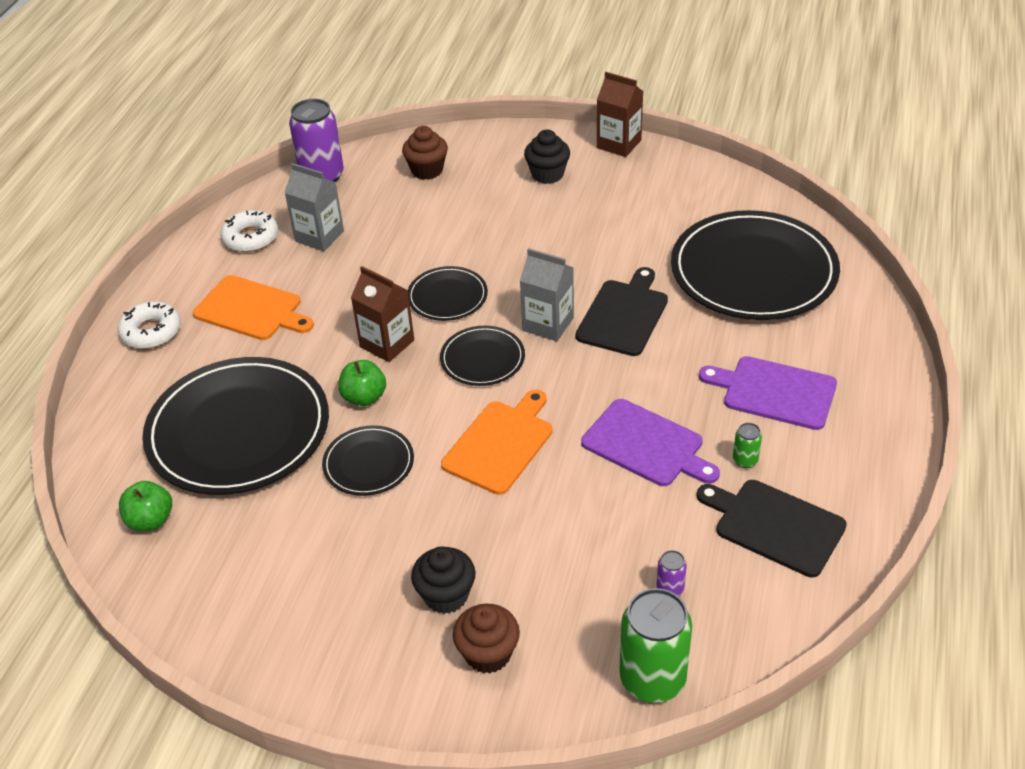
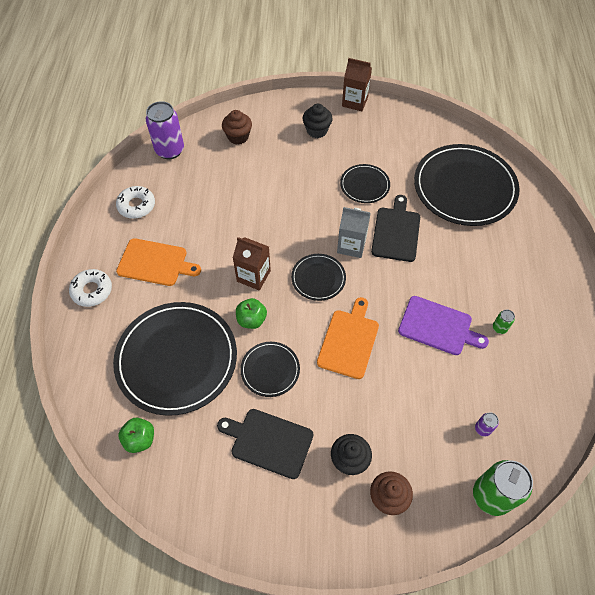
camera: 15 degrees left, 15 degrees up
grey carton [284,163,344,251] -> none
black plate [408,266,488,321] -> black plate moved to [340,164,390,203]
black cutting board [697,480,847,577] -> black cutting board moved to [217,409,314,479]
purple cutting board [699,356,837,430] -> none

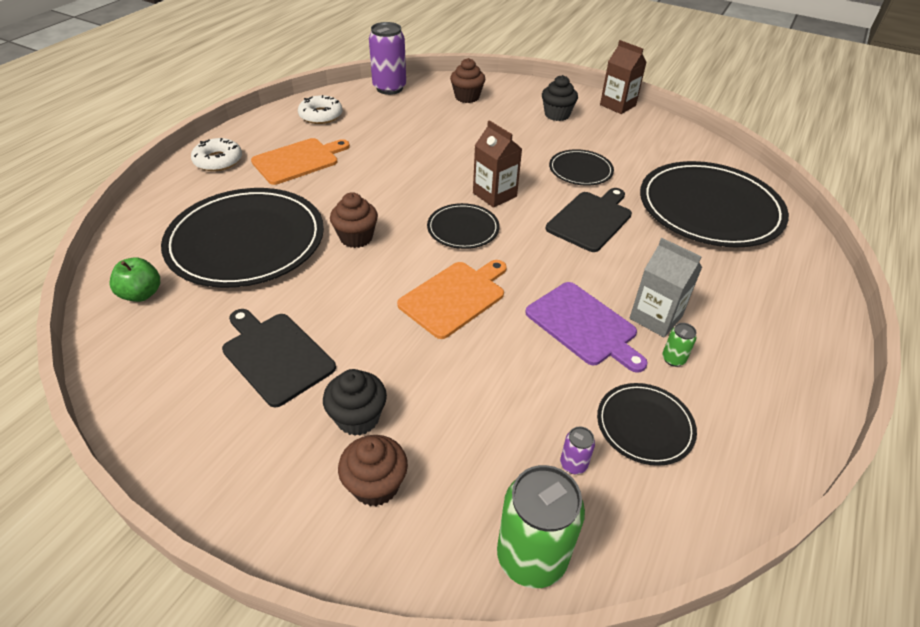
camera: 25 degrees right, 15 degrees down
orange cutting board [116,238,201,286] -> orange cutting board turned 75 degrees counterclockwise [251,138,350,185]
brown carton [233,237,271,290] -> brown carton moved to [473,120,522,208]
green apple [236,298,267,329] -> brown cupcake [330,192,378,248]
black plate [240,342,300,397] -> black plate moved to [597,383,697,466]
grey carton [337,207,371,258] -> grey carton moved to [630,238,702,337]

